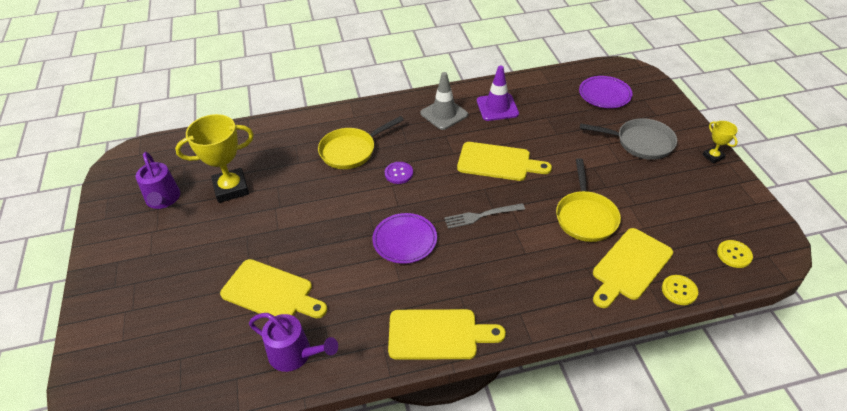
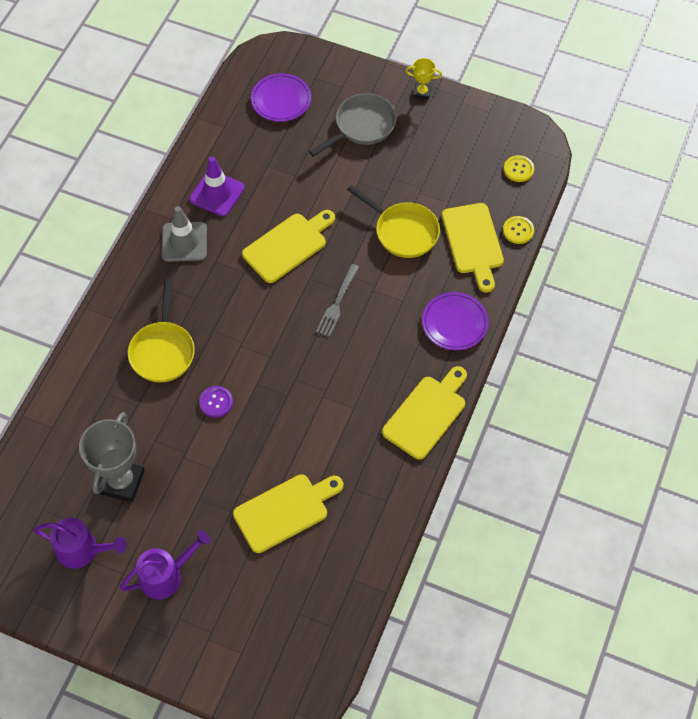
camera: 55 degrees left, 15 degrees up
yellow trophy [175,114,254,203] -> grey trophy [79,412,145,503]
purple watering can [249,313,338,372] -> purple watering can moved to [120,530,210,600]
purple plate [372,213,437,264] -> purple plate moved to [422,292,489,350]
purple button [385,162,413,184] -> purple button moved to [199,386,233,418]

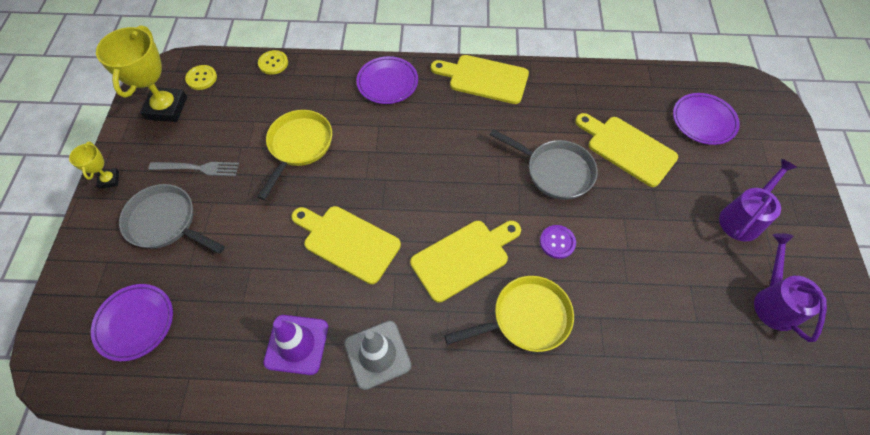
camera: 110 degrees left, 0 degrees up
grey trophy [79,412,145,503] -> none
purple watering can [120,530,210,600] -> purple watering can turned 90 degrees clockwise [719,159,797,242]
grey fork [316,264,359,337] -> grey fork moved to [148,162,239,176]
yellow cutting board [442,203,504,292] -> yellow cutting board moved to [410,221,521,302]
none -> yellow trophy [96,25,187,122]
none -> grey pan [490,129,598,200]
none -> purple plate [673,93,740,145]

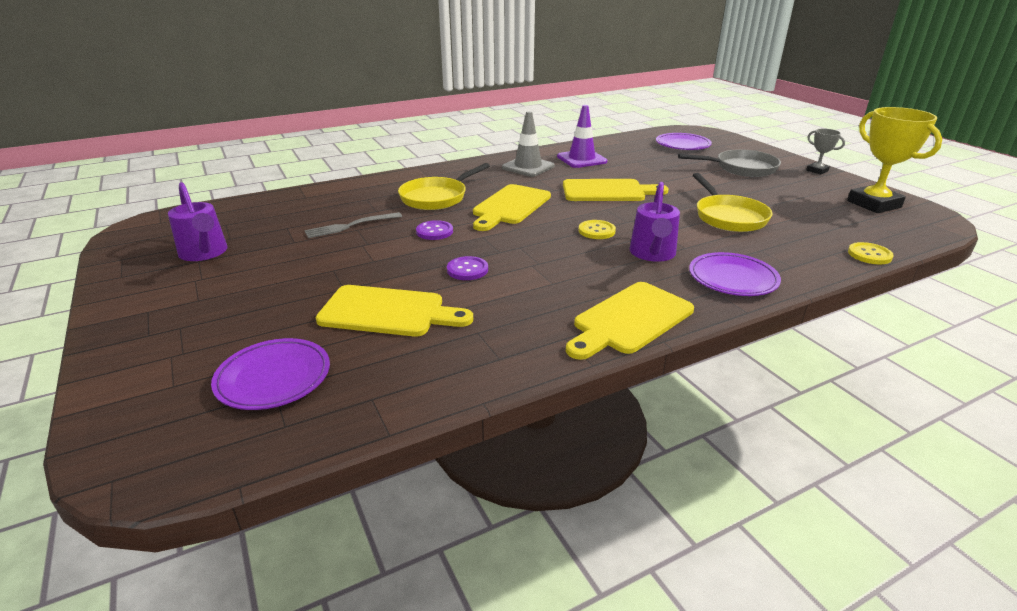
camera: 150 degrees right, 30 degrees down
yellow trophy [69,142,119,189] -> grey trophy [806,129,845,175]
grey fork [148,162,239,176] -> grey fork moved to [304,212,402,238]
yellow button [185,65,217,90] -> yellow button moved to [579,220,616,239]
yellow cutting board [431,55,529,104] -> yellow cutting board turned 150 degrees clockwise [566,282,694,360]
grey pan [490,129,598,200] -> purple button [447,256,488,280]
purple watering can [719,159,797,242] -> purple watering can moved to [630,182,680,262]

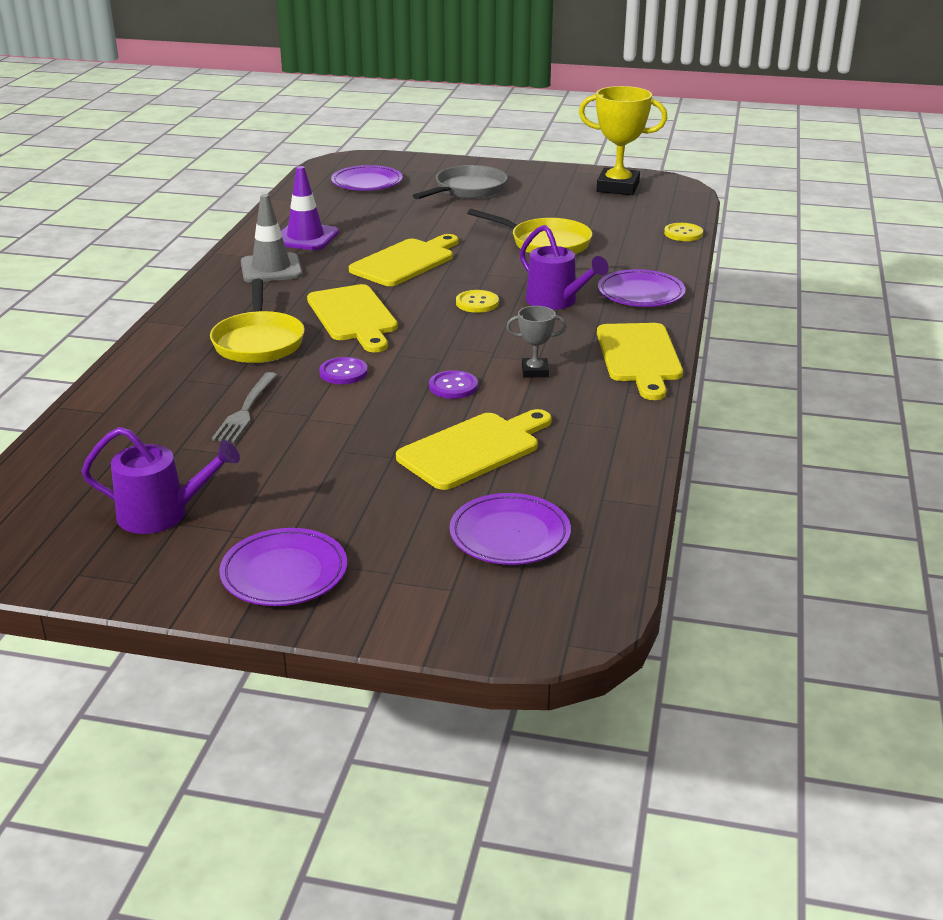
camera: 50 degrees left, 0 degrees up
grey trophy [806,129,845,175] -> grey trophy moved to [506,306,567,377]
none -> purple plate [219,528,347,606]

